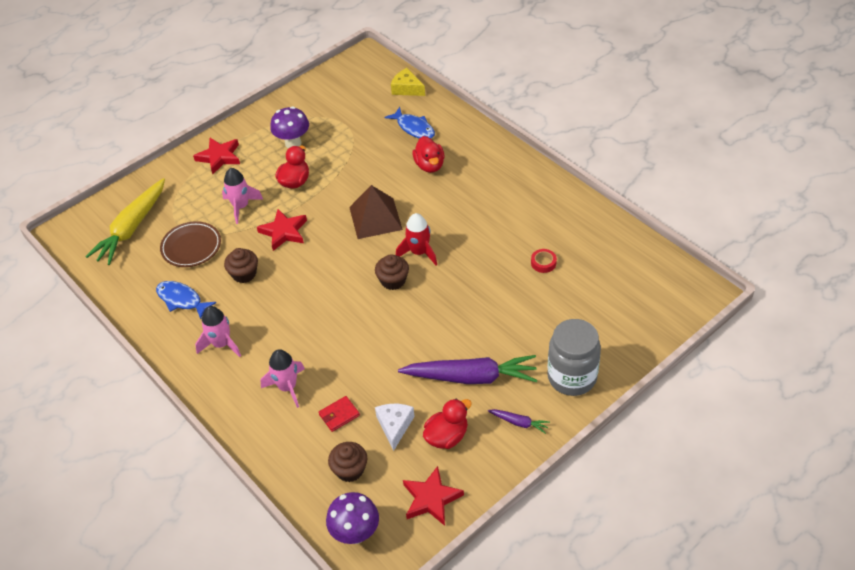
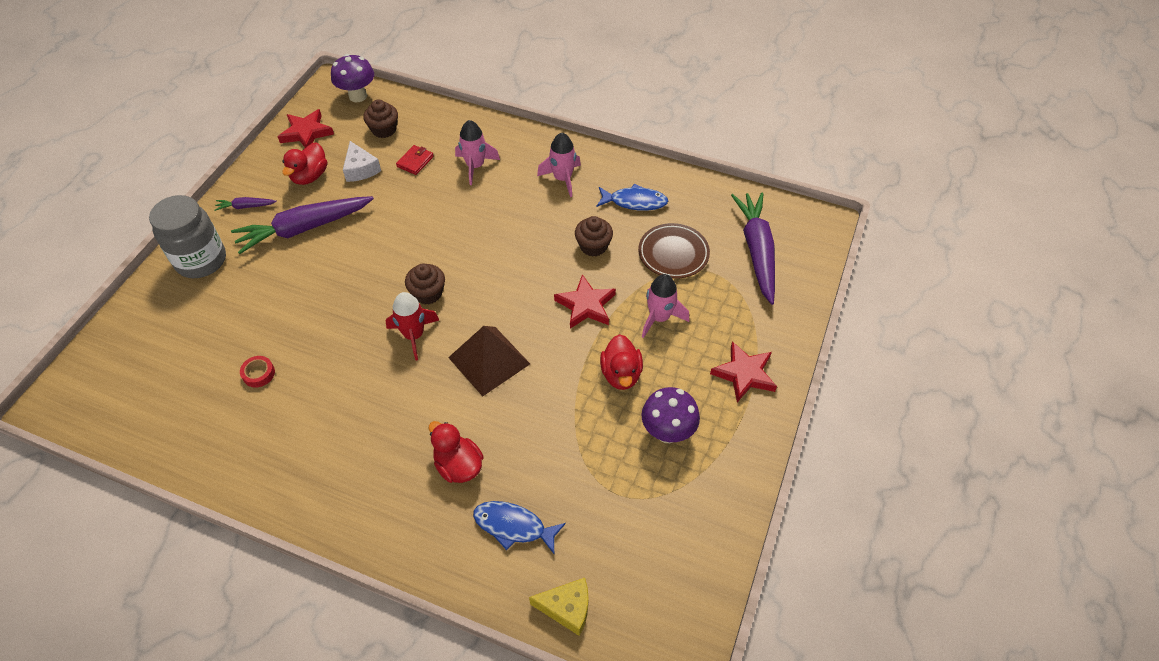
camera: 150 degrees right, 5 degrees up
yellow carrot [85,178,165,265] -> purple carrot [731,193,775,305]

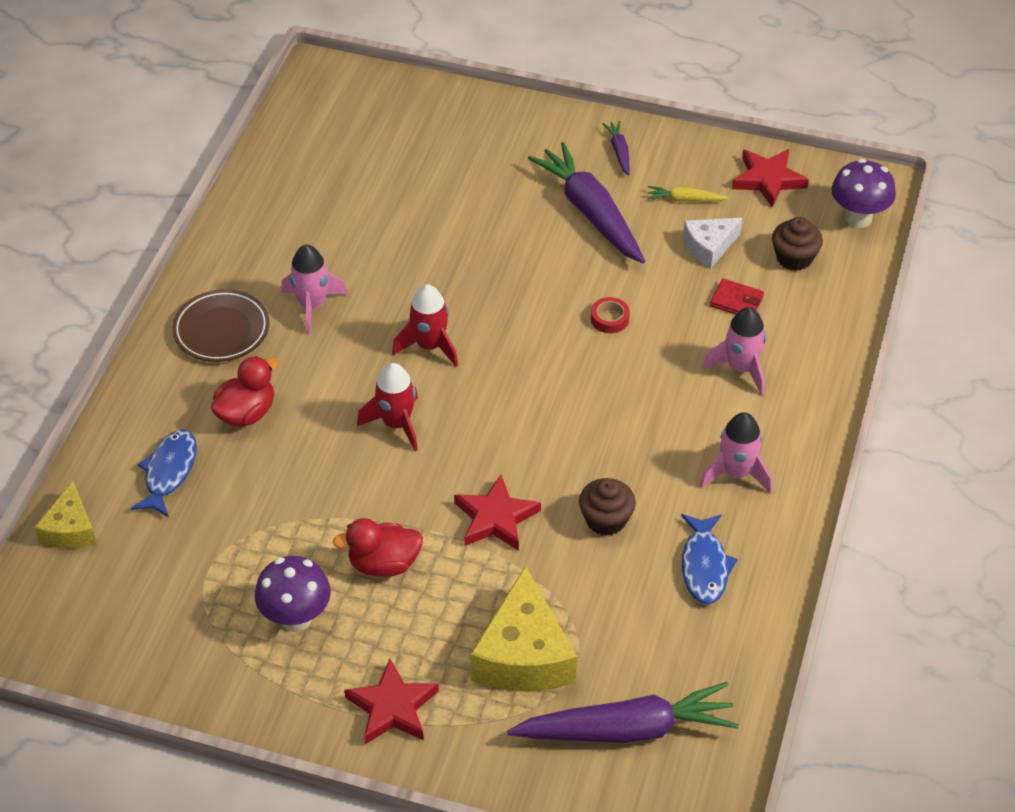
camera: 85 degrees right, 5 degrees down
grey jar [149,195,226,278] -> none
red tape [240,356,275,388] -> red tape moved to [591,297,630,333]
red duck [282,142,327,185] -> yellow carrot [647,186,729,202]
brown cupcake [405,264,445,304] -> none
brown pyramid [448,326,530,396] -> red rocket [357,363,418,451]
brown plate [638,223,710,279] -> brown plate moved to [172,289,269,362]
pink rocket [642,274,689,338] -> pink rocket moved to [281,244,348,334]
none -> yellow cheese [470,566,577,692]

